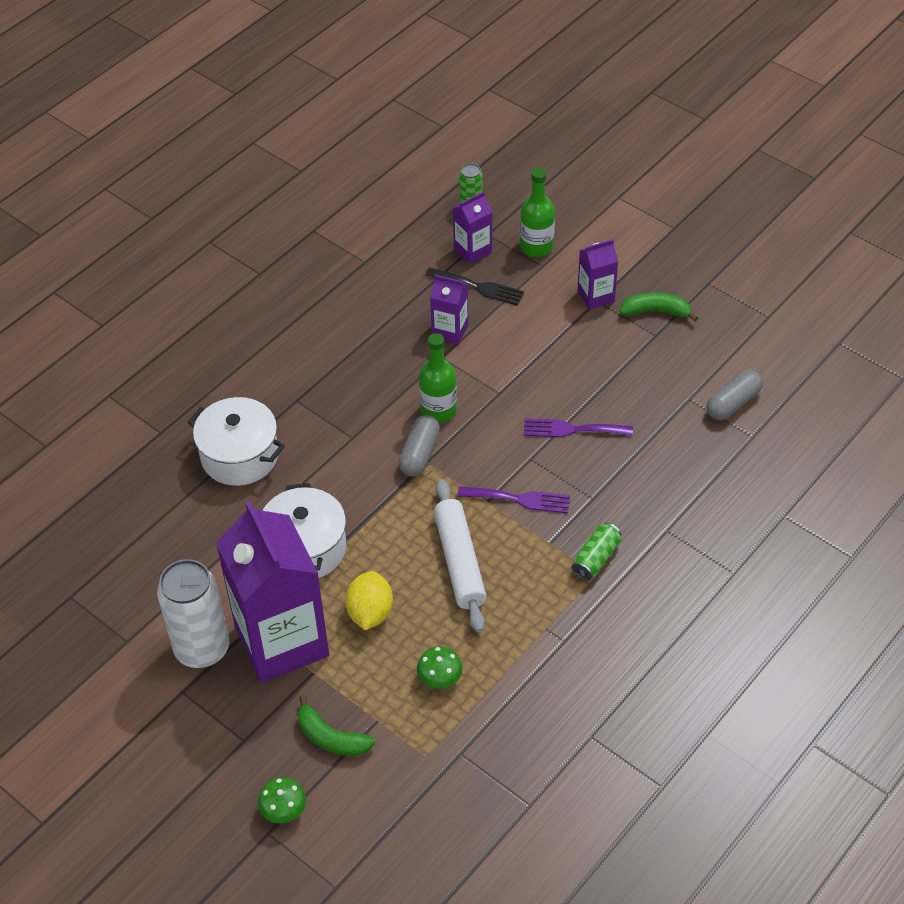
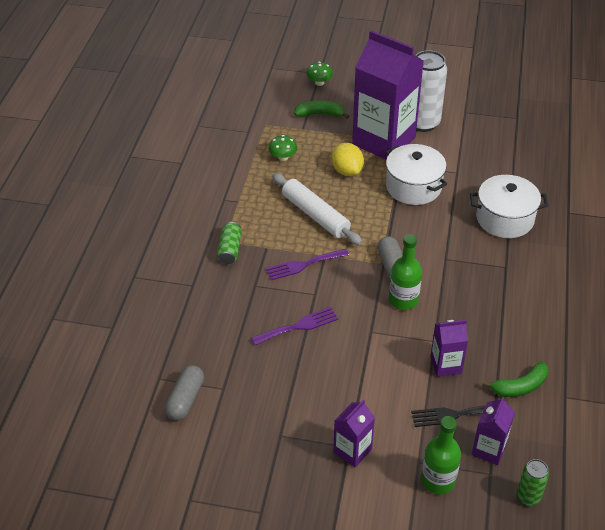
camera: 150 degrees right, 5 degrees down
green banana [620,292,698,321] -> green banana moved to [482,361,548,397]

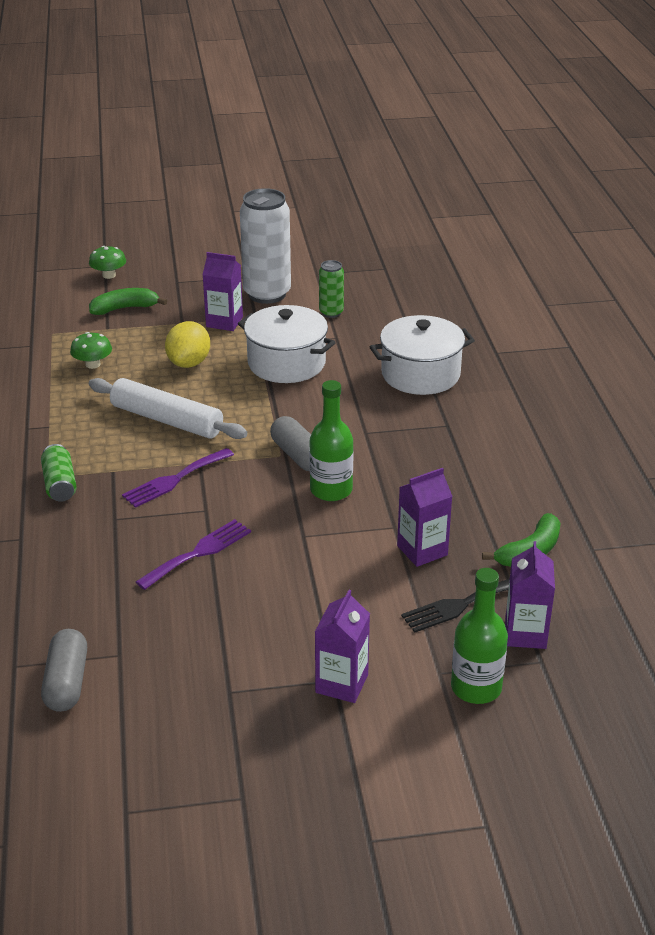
camera: 20 degrees left, 10 degrees down
yellow lemon [332,143,364,176] -> yellow lemon turned 60 degrees clockwise [165,321,210,368]
purple carton [352,30,424,160] -> purple carton [203,252,243,331], size x0.45
green can [517,459,549,506] -> green can moved to [319,260,344,318]

